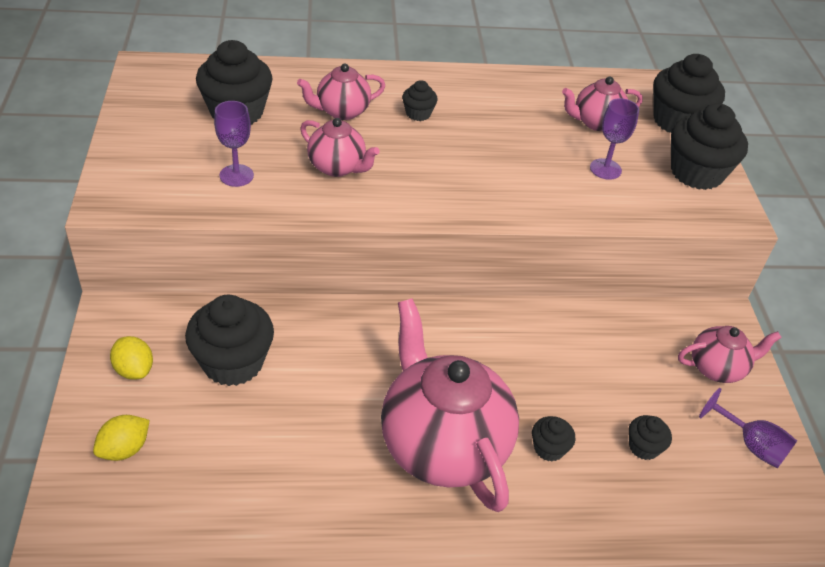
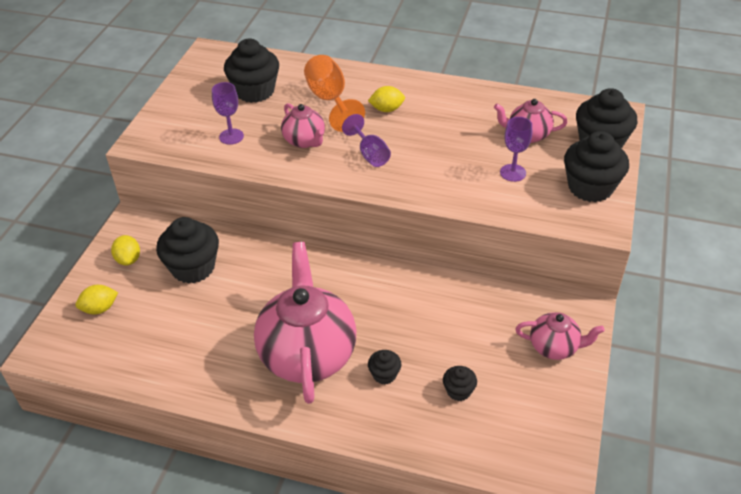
camera: 25 degrees right, 0 degrees up
pink teapot [297,64,385,120] -> orange goblet [304,55,365,132]
black cupcake [402,80,438,121] -> yellow lemon [368,86,405,112]
purple goblet [699,388,797,468] -> purple goblet moved to [342,114,391,167]

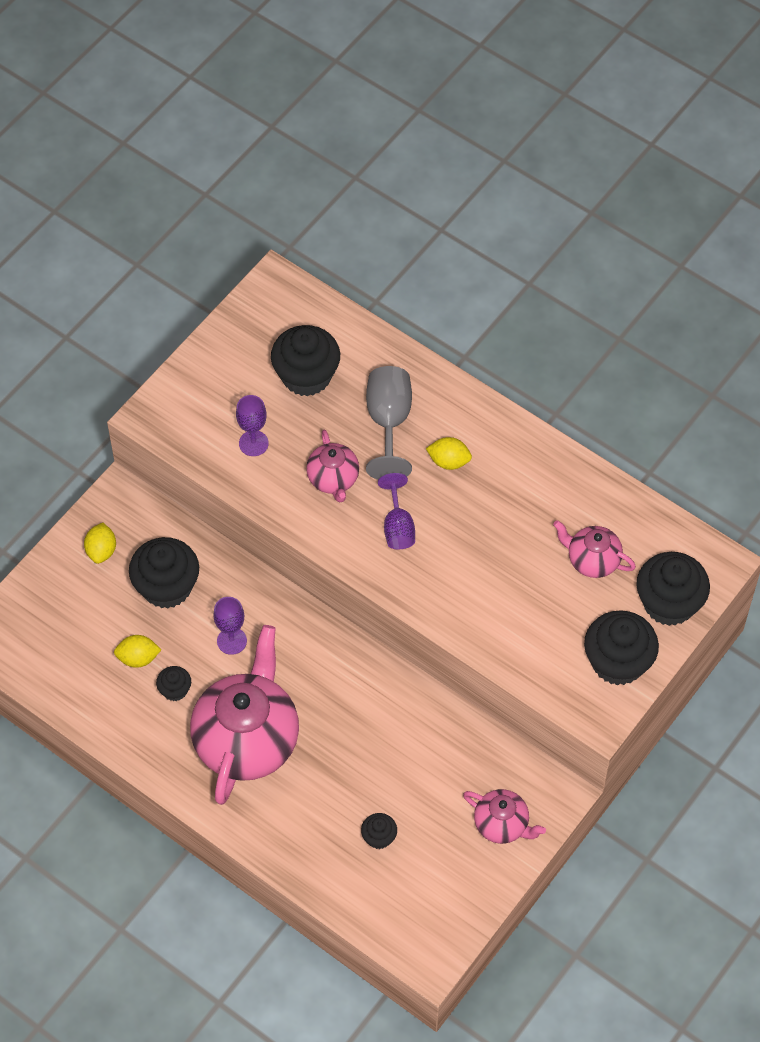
camera: 20 degrees right, 15 degrees up
yellow lemon [76,285,118,314] -> yellow lemon moved to [114,635,161,668]
orange goblet [304,55,365,132] -> grey goblet [366,366,412,480]
black cupcake [368,350,401,384] -> black cupcake moved to [156,666,191,701]
purple goblet [500,117,532,182] -> purple goblet moved to [213,597,247,655]

